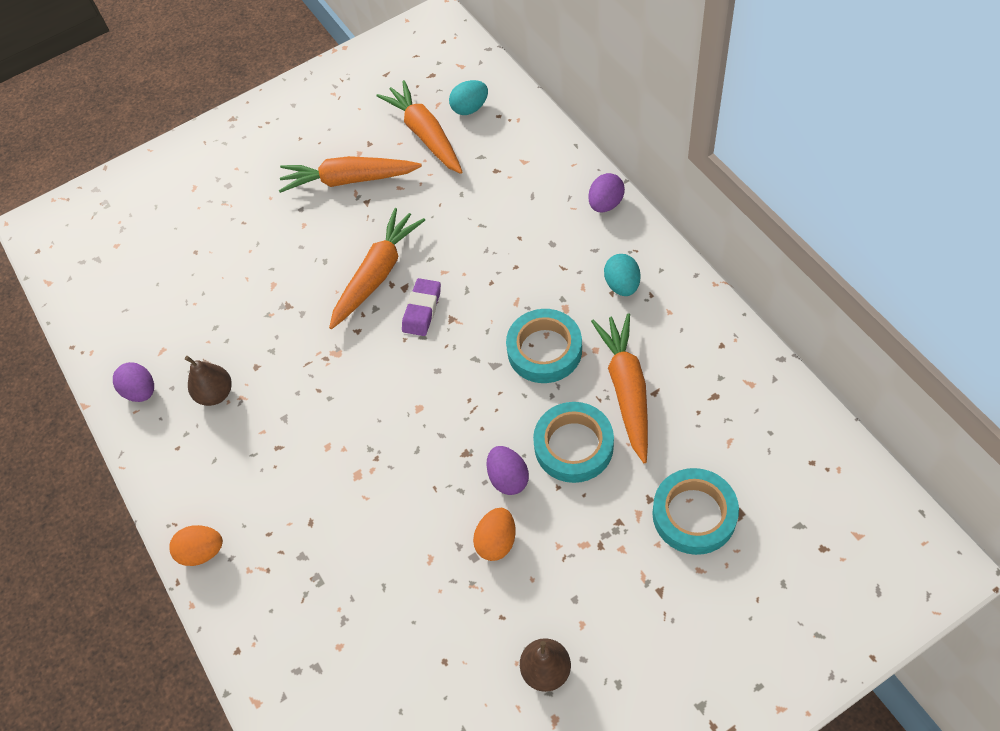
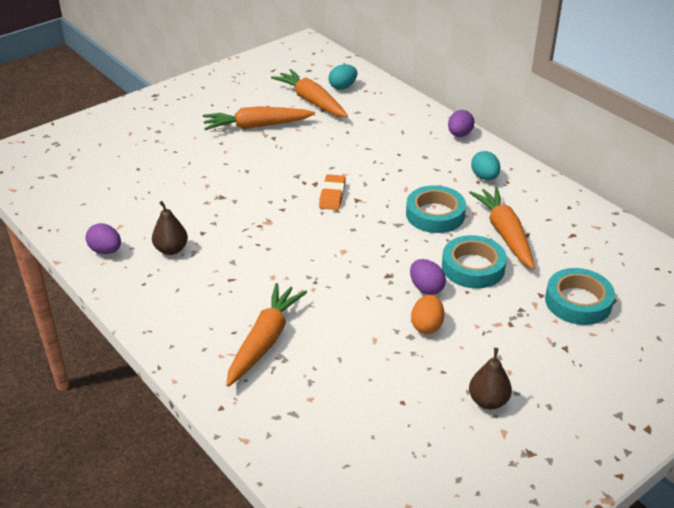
camera: 15 degrees left, 20 degrees down
orange egg [169,525,223,566] -> none
orange carrot [329,208,425,329] -> orange carrot moved to [226,283,307,387]
purple eraser [402,278,441,336] -> orange eraser [319,174,346,210]

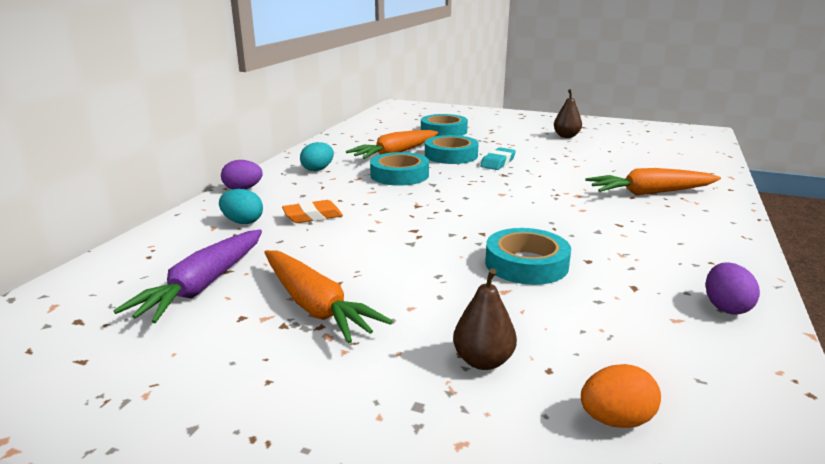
camera: 120 degrees left, 15 degrees down
brown pear [152,201,188,255] -> brown pear moved to [453,268,517,370]
orange carrot [271,69,348,117] -> purple carrot [113,230,262,323]
orange eraser [319,174,346,210] -> orange eraser moved to [282,200,343,223]
turquoise egg [328,64,357,90] -> turquoise egg moved to [219,189,263,224]
purple egg [410,259,446,295] -> turquoise eraser [480,147,516,170]
orange egg [411,295,444,334] -> orange egg moved to [581,364,661,428]
none -> turquoise tape [485,228,571,285]

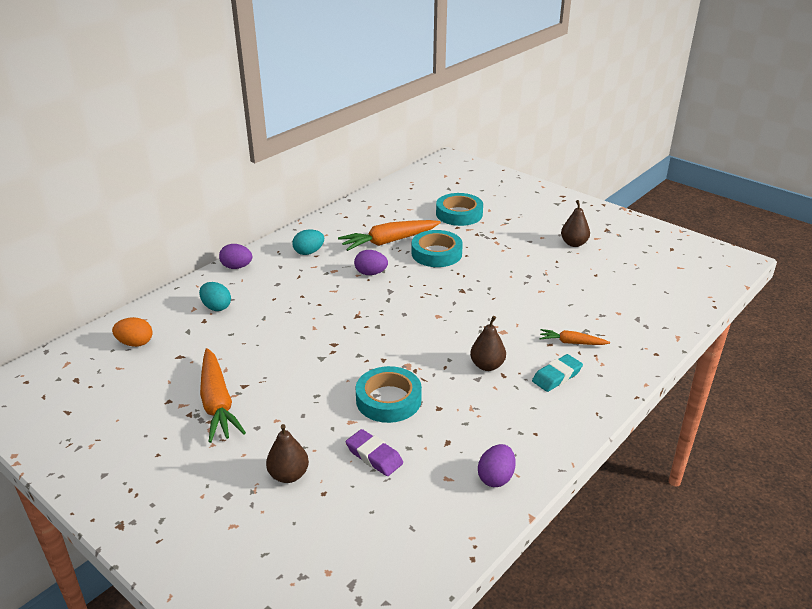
camera: 20 degrees right, 10 degrees up
purple carrot [113,230,262,323] -> none
orange eraser [282,200,343,223] -> none
turquoise tape [370,152,429,186] -> purple egg [354,250,388,275]
turquoise eraser [480,147,516,170] -> turquoise eraser moved to [532,354,583,392]
orange egg [581,364,661,428] -> orange egg moved to [112,317,152,347]
orange carrot [586,168,721,195] -> orange carrot [540,329,610,345], size x0.54
none -> purple eraser [346,429,403,476]
none -> brown pear [470,316,506,371]

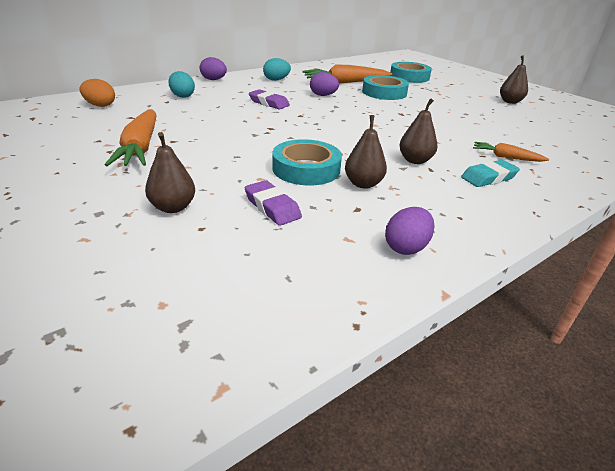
camera: 10 degrees right, 0 degrees up
none -> purple eraser [249,89,290,110]
none -> brown pear [345,115,387,189]

